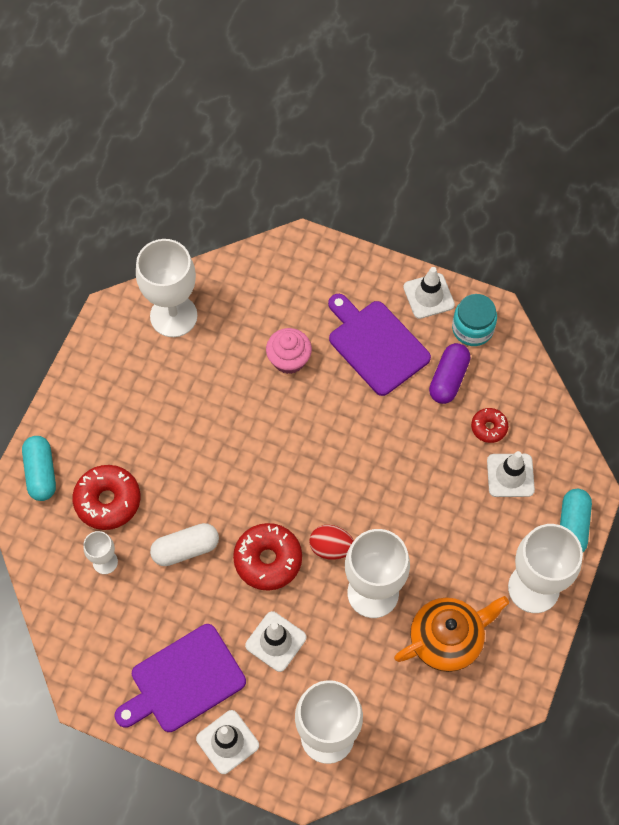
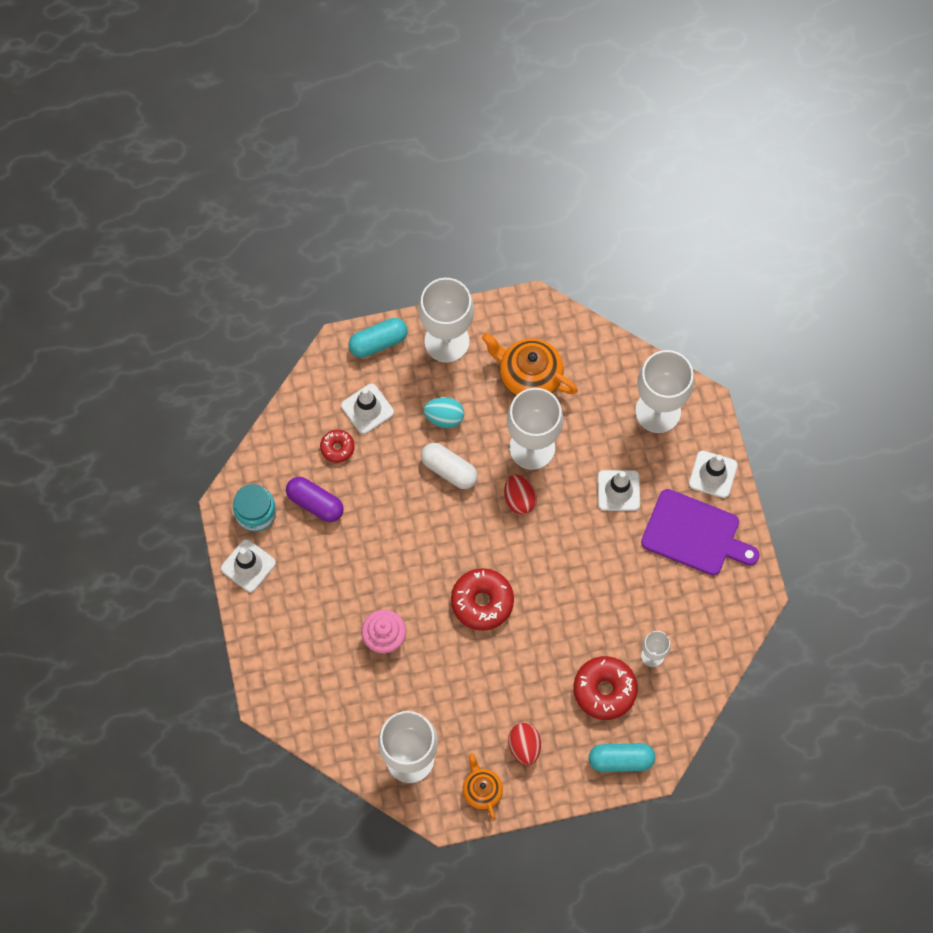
camera: 125 degrees left, 5 degrees up
turquoise capsule [22,436,56,501] -> turquoise capsule turned 45 degrees clockwise [589,743,655,772]
white capsule [150,523,219,566] -> white capsule moved to [421,443,478,489]
red donut [233,523,302,591] -> red donut moved to [451,568,514,631]
purple cutting board [328,294,431,396] -> none
purple capsule [429,343,470,404] -> purple capsule turned 45 degrees clockwise [286,477,344,522]
none -> turquoise egg [423,397,464,428]
none -> orange teapot [463,753,503,820]
none -> red egg [508,723,541,766]

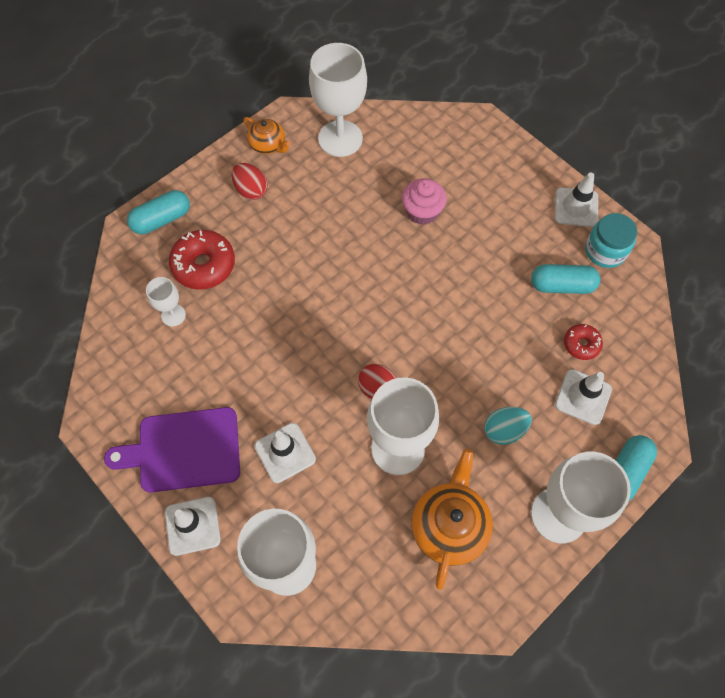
camera: 150 degrees right, 5 degrees down
purple capsule [286,477,344,522] -> turquoise capsule [531,264,600,294]
white capsule [421,443,478,489] -> none
red donut [451,568,514,631] -> none
orange teapot [482,333,578,396] -> orange teapot turned 75 degrees counterclockwise [411,449,493,590]

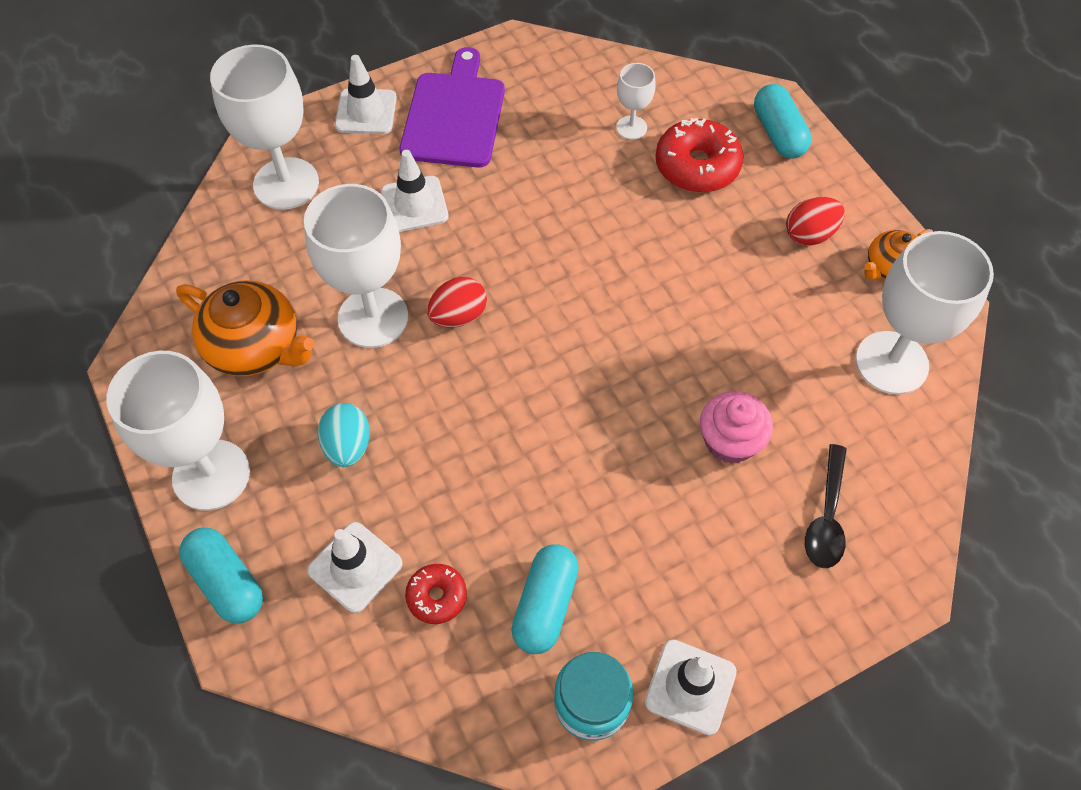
camera: 105 degrees right, 5 degrees down
none -> black spoon [805,444,847,568]

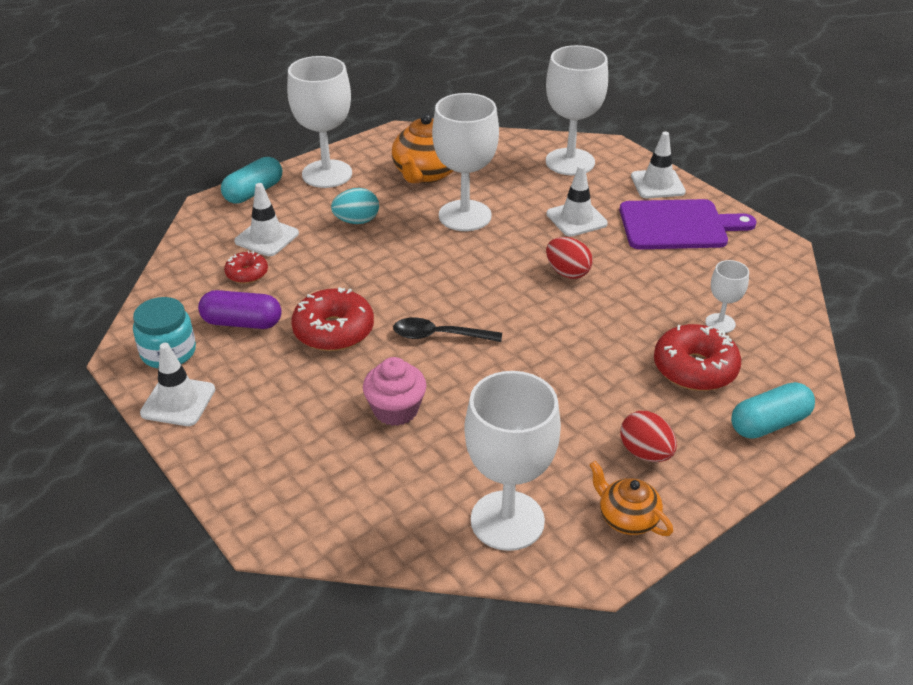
camera: 80 degrees right, 20 degrees down
red egg [427,277,487,328] -> red egg moved to [546,237,593,279]
turquoise capsule [512,544,579,654] -> purple capsule [198,290,281,329]
black spoon [805,444,847,568] -> black spoon moved to [393,317,502,342]
none -> red donut [291,287,374,351]

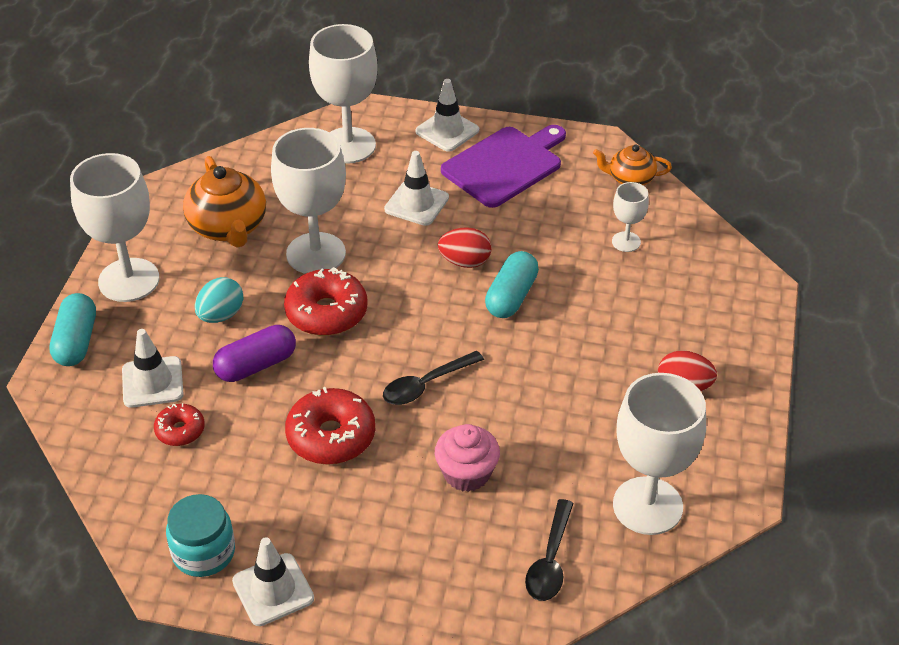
camera: 40 degrees left, 5 degrees up
purple capsule [198,290,281,329] -> purple capsule moved to [213,325,296,382]
orange teapot [589,461,673,536] -> orange teapot moved to [593,144,672,186]
red donut [654,324,741,391] -> red donut moved to [284,267,367,336]
turquoise capsule [731,382,815,439] -> turquoise capsule moved to [485,251,539,318]
none -> black spoon [525,499,574,601]

